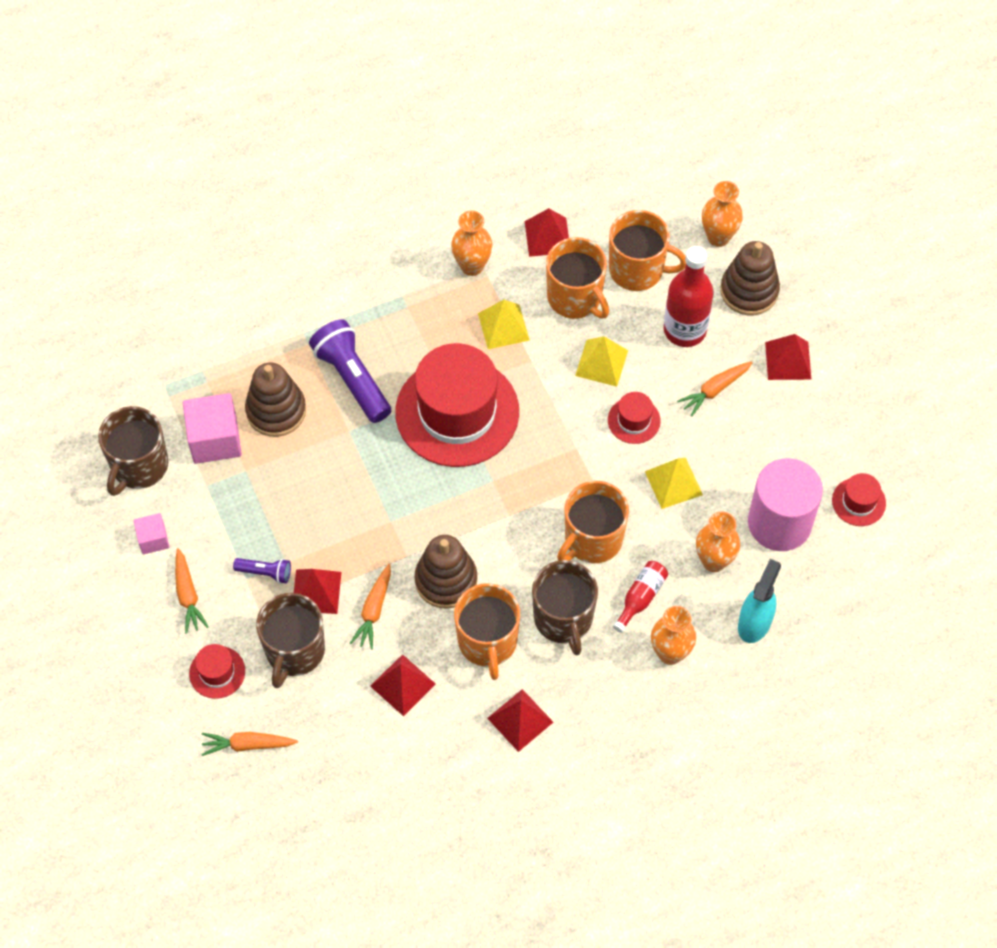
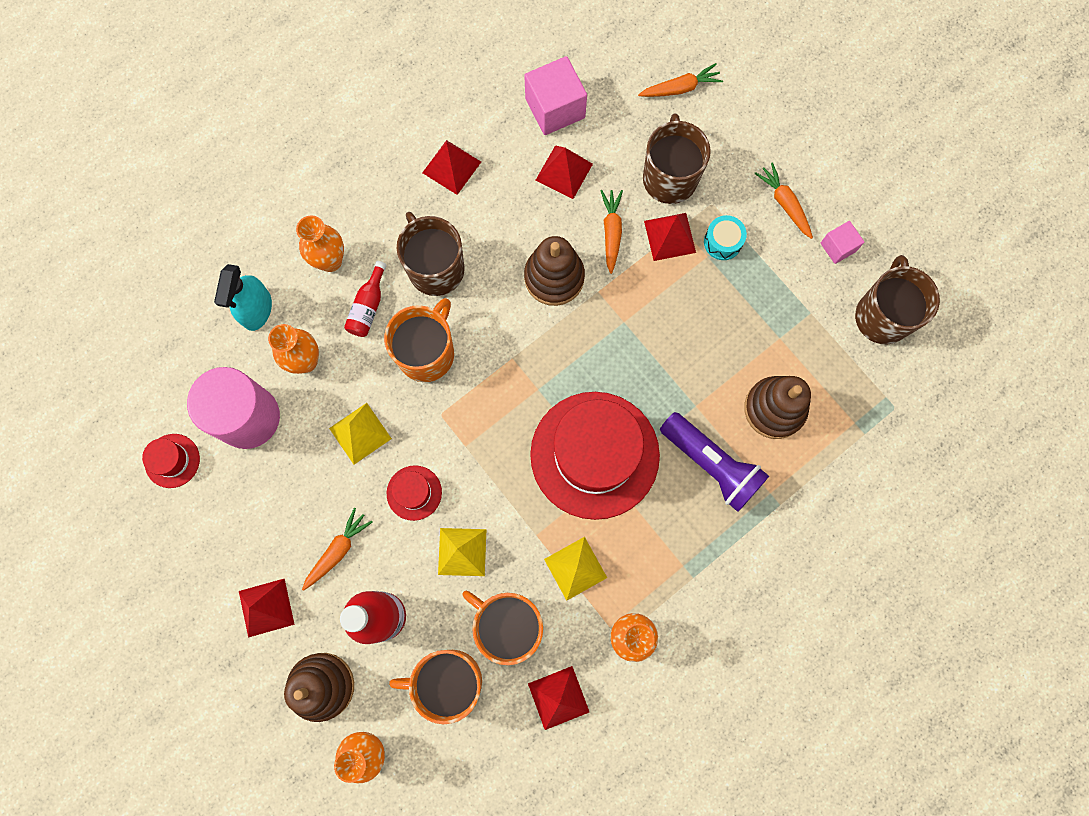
camera: 165 degrees right, 15 degrees up
pink cube [183,393,242,464] -> pink cube moved to [524,56,587,135]
red hat [189,644,245,699] -> none
purple flashlight [233,558,291,584] -> turquoise drum [704,215,747,260]
orange mug [454,583,520,680] -> none

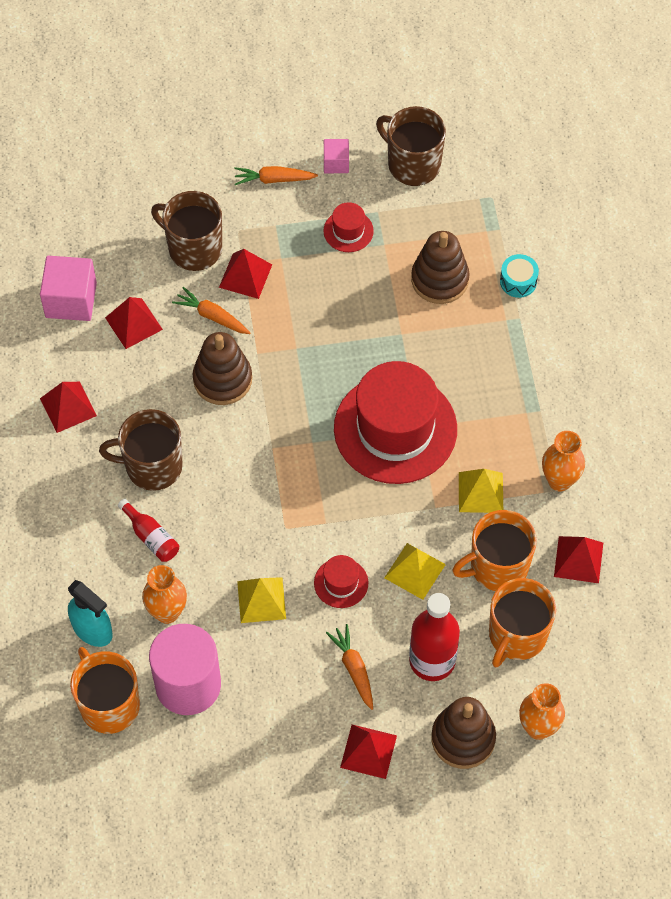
camera: 60 degrees left, 15 degrees down
red hat [142,434,200,488] -> red hat moved to [323,202,374,252]
orange vase [296,215,344,272] -> none
orange mug [384,298,454,382] -> orange mug moved to [70,647,140,734]
orange carrot [638,63,723,97] -> none
purple flashlight [660,412,769,512] -> none
turquoise drum [704,215,747,260] -> turquoise drum moved to [500,254,539,298]

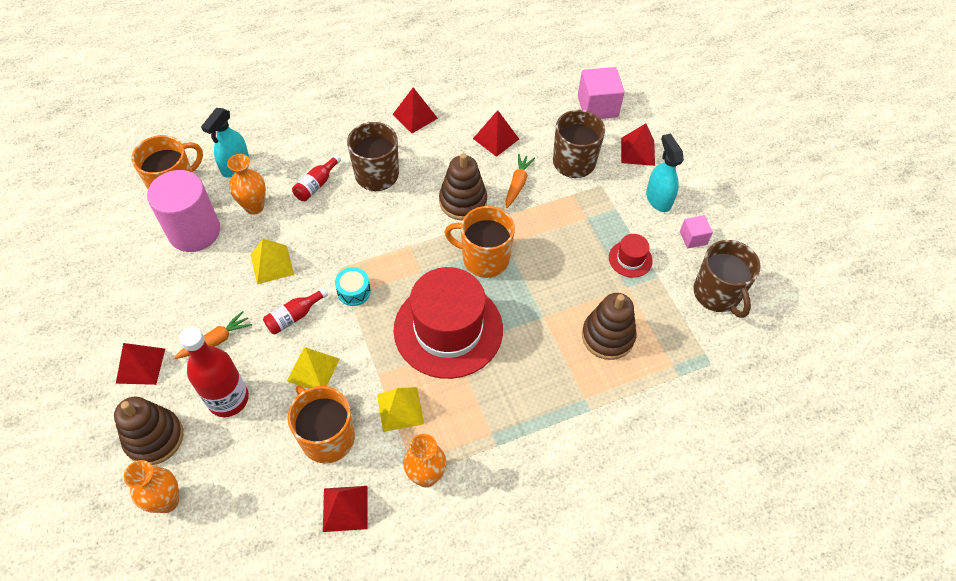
camera: 75 degrees right, 5 degrees down
pink cube [40,256,97,321] -> pink cube moved to [578,67,625,119]
red pyramid [219,249,272,299] -> red pyramid moved to [621,123,655,166]
orange carrot [234,166,318,185] -> turquoise spray bottle [646,134,684,212]
red hat [314,555,368,608] -> red bottle [263,288,328,334]
brown mug [376,106,446,186] -> brown mug turned 135 degrees clockwise [693,240,760,318]
orange mug [489,578,556,667] -> orange mug moved to [444,206,515,278]
turquoise drum [500,254,539,298] -> turquoise drum moved to [335,267,371,306]

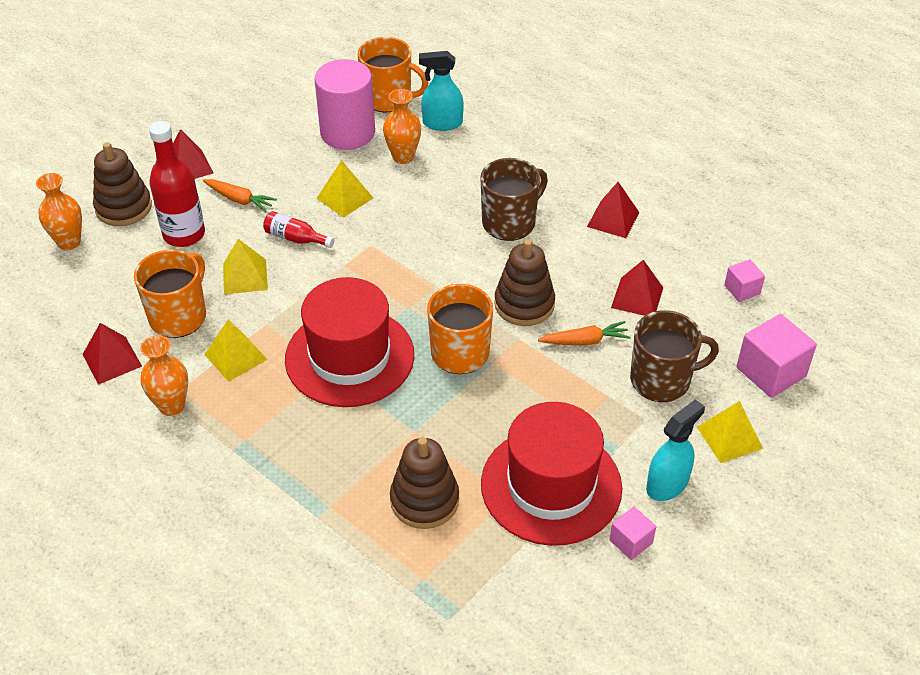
camera: 65 degrees right, 10 degrees down
red bottle [292,154,341,201] -> none
turquoise drum [335,267,371,306] -> none
red hat [609,234,653,278] -> red hat [481,402,622,546], size x2.35
red pyramid [621,123,655,166] -> yellow pyramid [697,401,763,463]
brown mug [693,240,760,318] -> none
none -> pink cube [724,259,765,302]

